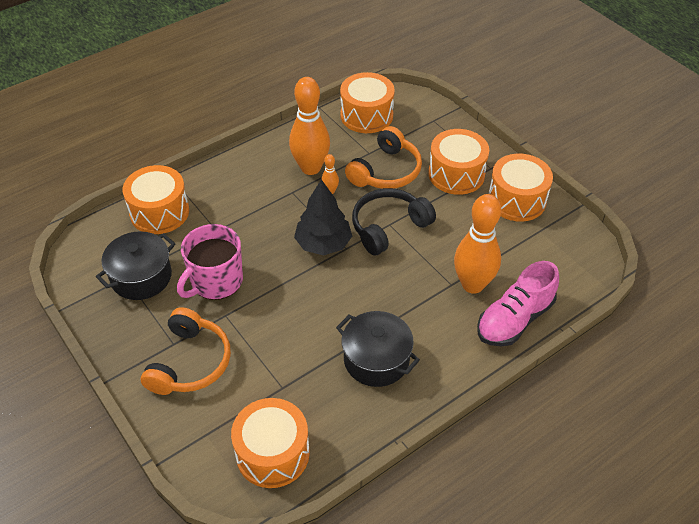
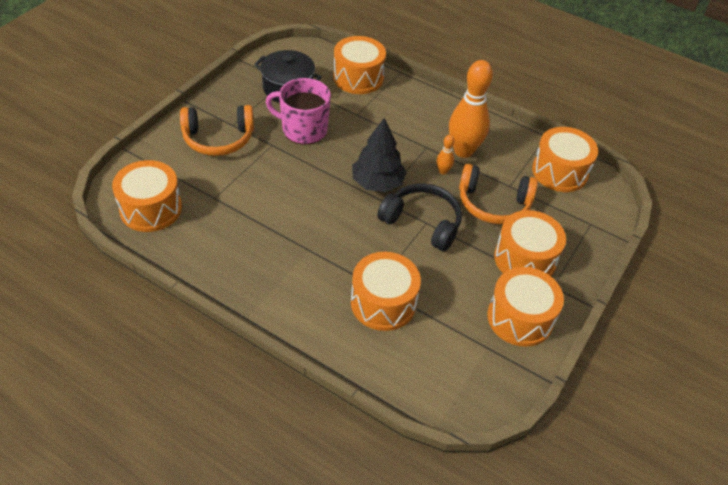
camera: 65 degrees right, 0 degrees up
black pot [336,311,420,387] -> none
orange bowling pin [454,194,501,294] -> orange drum [351,252,421,331]
pink shoe [477,261,559,347] -> none

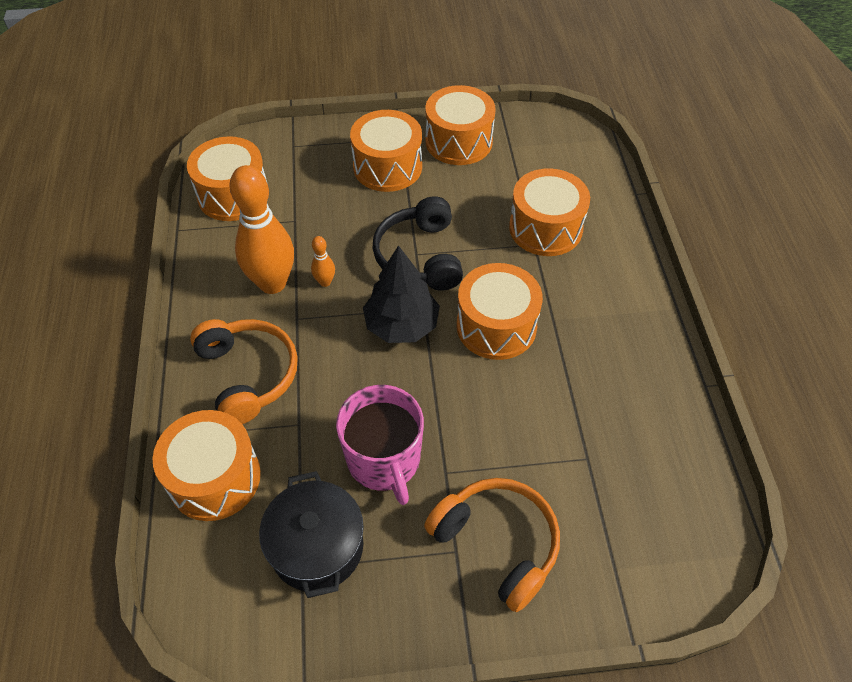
camera: 125 degrees left, 5 degrees up
orange drum [112,160,182,232] -> orange drum moved to [457,263,543,360]
orange headphones [459,164,538,224] -> orange headphones moved to [190,319,298,424]

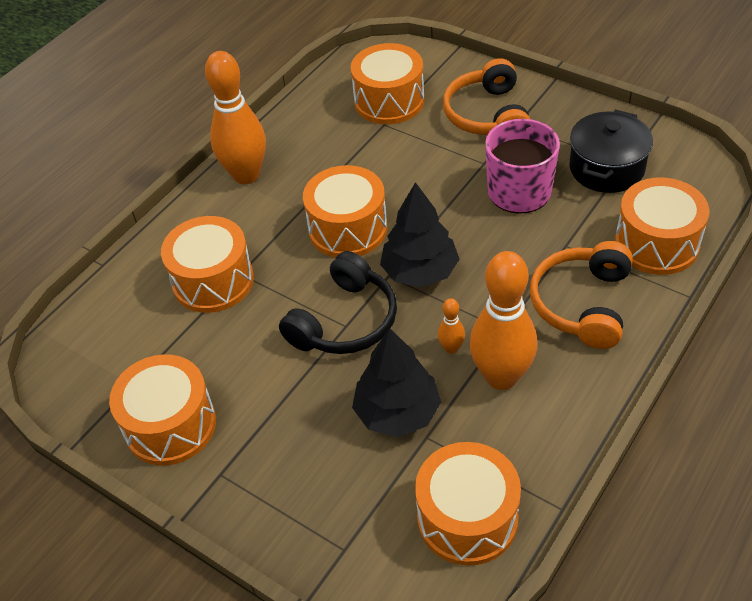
camera: 135 degrees left, 5 degrees down
orange drum [350,110,422,192] -> orange drum moved to [351,43,424,124]
none -> orange bowling pin [205,51,266,184]
none -> black tree [352,328,441,437]

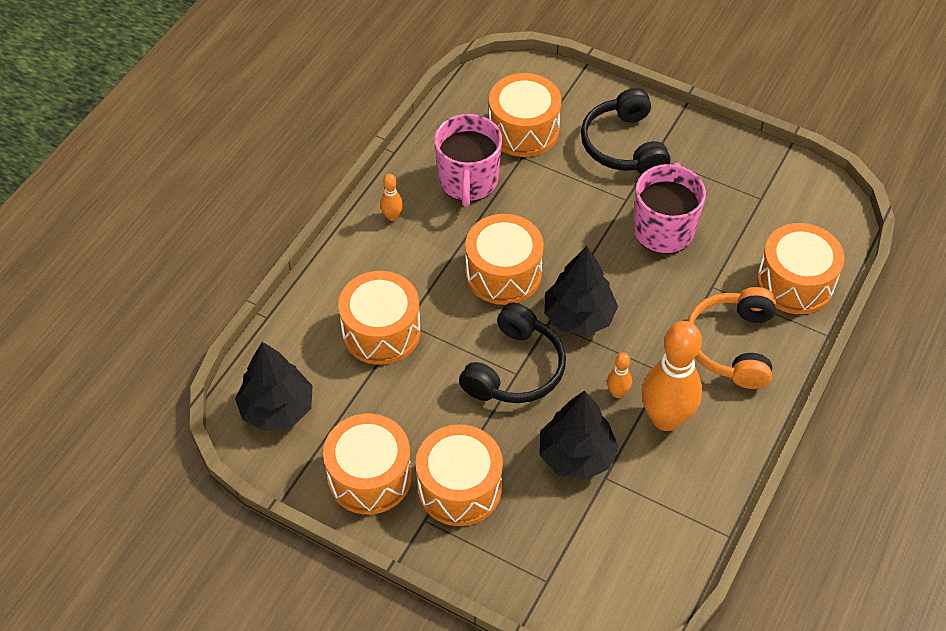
camera: 10 degrees left, 5 degrees up
orange bowling pin [205,51,266,184] -> orange bowling pin [380,174,403,221], size x0.43
orange drum [415,442,521,565] -> orange drum moved to [416,424,503,526]
orange headphones [443,58,530,135] -> black headphones [581,88,670,175]
black pot [569,110,653,193] -> none
none -> black tree [235,342,313,432]
none -> pink mug [434,114,502,207]

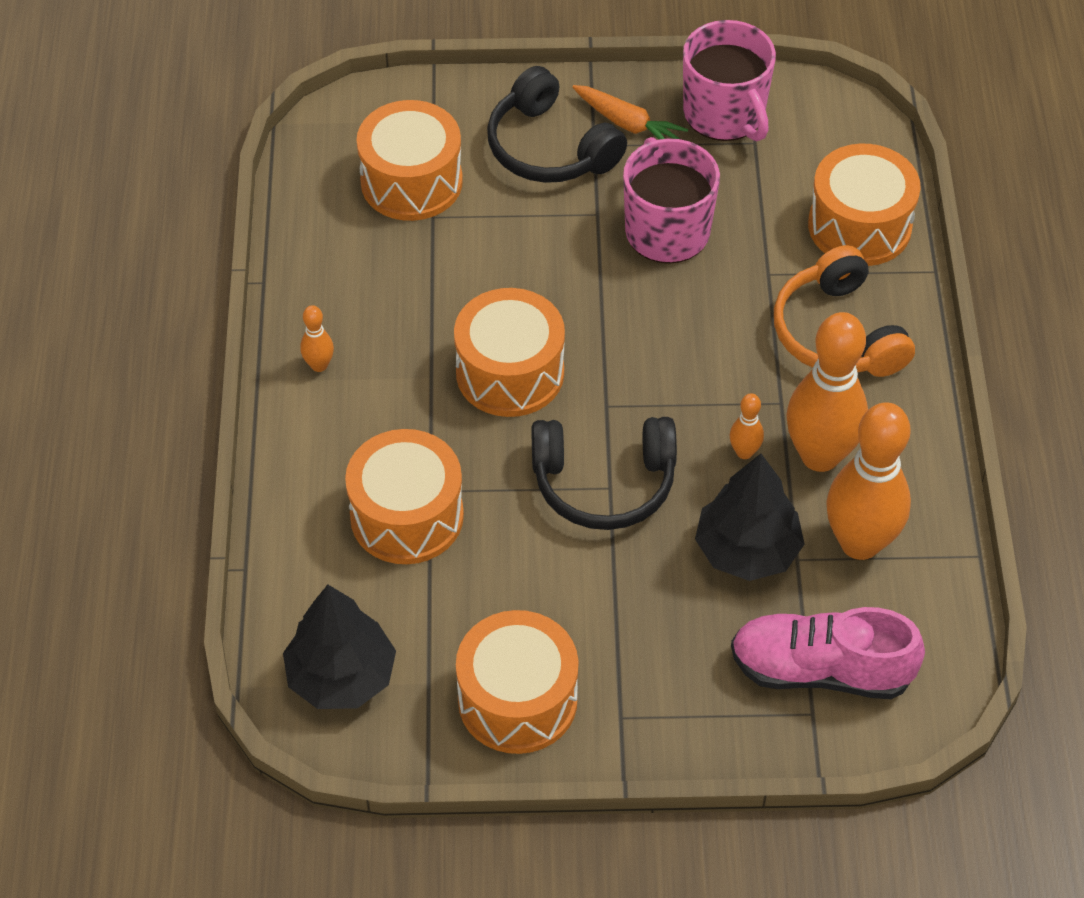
camera: 30 degrees left, 0 degrees up
orange drum [416,424,503,526] -> none
pink mug [434,114,502,207] -> pink mug moved to [683,20,776,141]
black headphones [459,302,566,403] -> black headphones turned 90 degrees clockwise [531,417,677,530]
black tree [544,246,618,336] -> none
none -> orange carrot [572,85,688,139]
none -> pink shoe [731,607,925,699]
none -> orange bowling pin [826,402,911,560]

